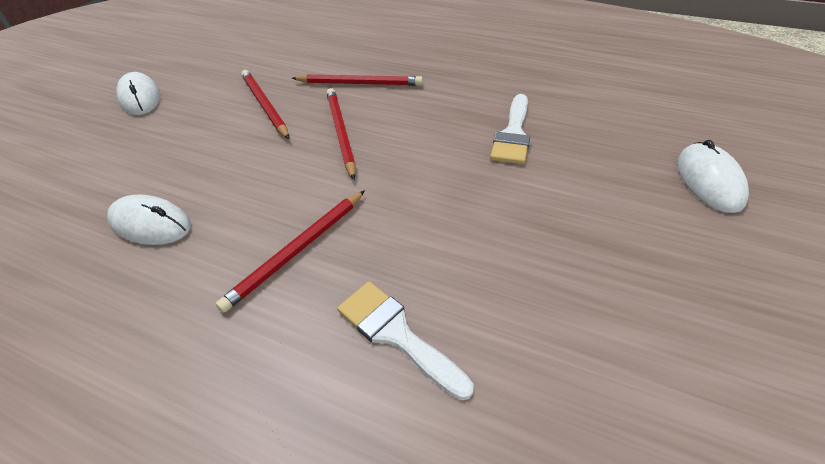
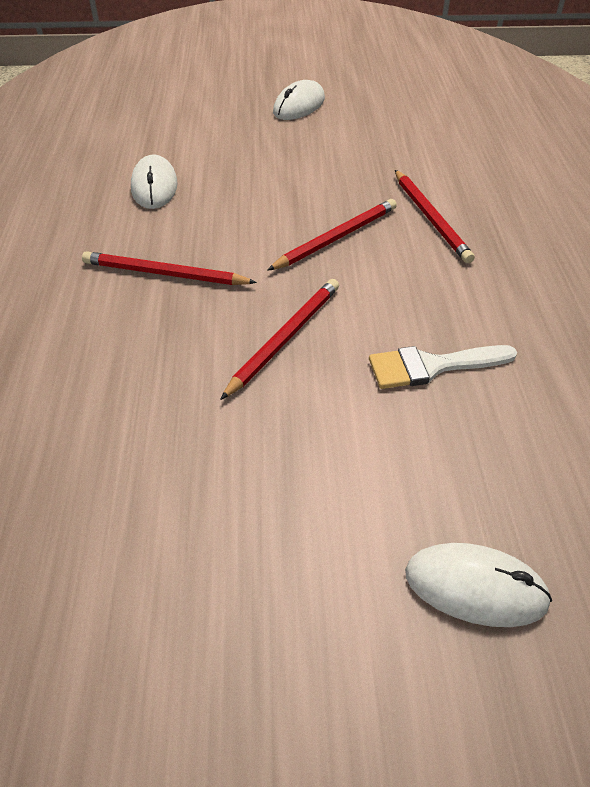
camera: 60 degrees right, 0 degrees up
red pencil [241,70,289,139] -> red pencil moved to [220,279,339,400]
white brush [337,281,473,400] -> none
white mouse [678,140,749,213] -> white mouse turned 45 degrees clockwise [405,543,552,627]

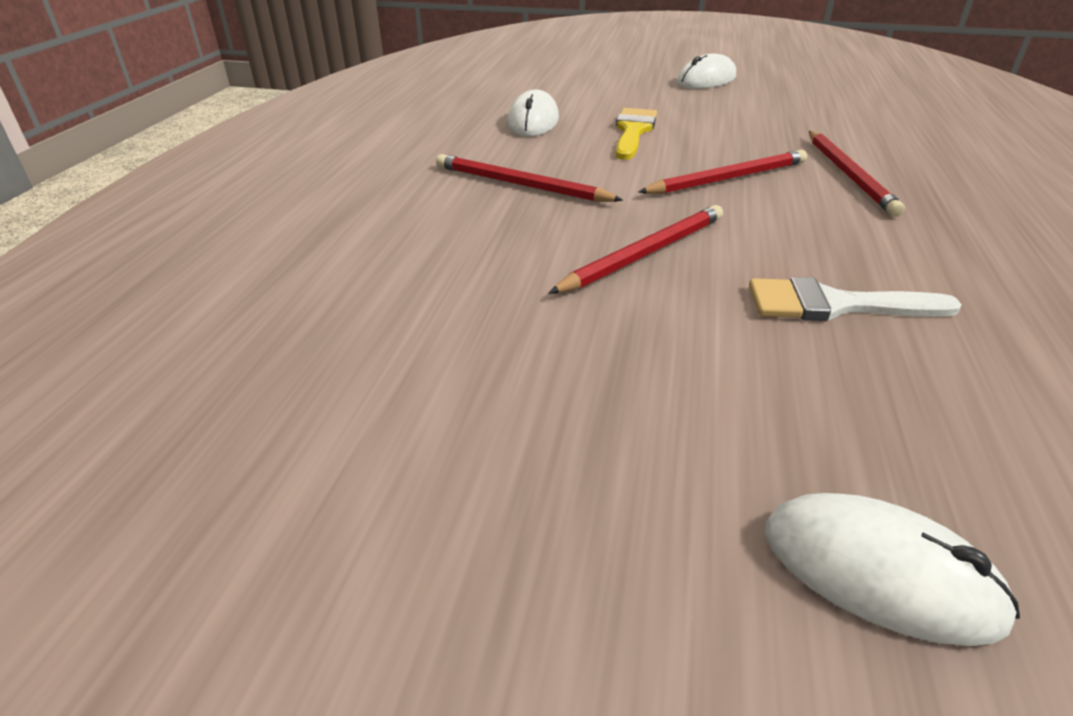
camera: 15 degrees right, 10 degrees down
none -> yellow brush [616,108,657,160]

